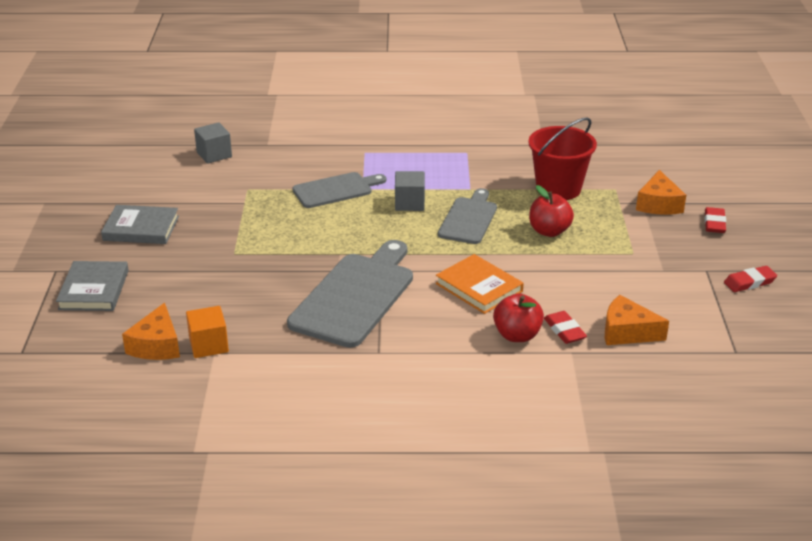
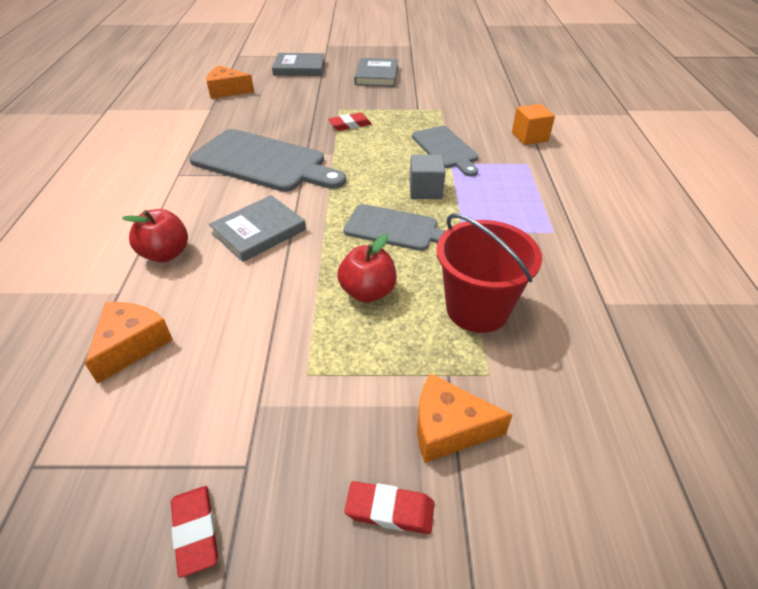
camera: 90 degrees right, 10 degrees up
orange cube [186,306,229,358] -> orange cube moved to [512,104,555,145]
grey cube [194,122,232,164] -> none
orange book [436,254,524,314] -> grey book [209,195,306,262]
red eraser [544,311,587,344] -> red eraser moved to [328,113,372,131]

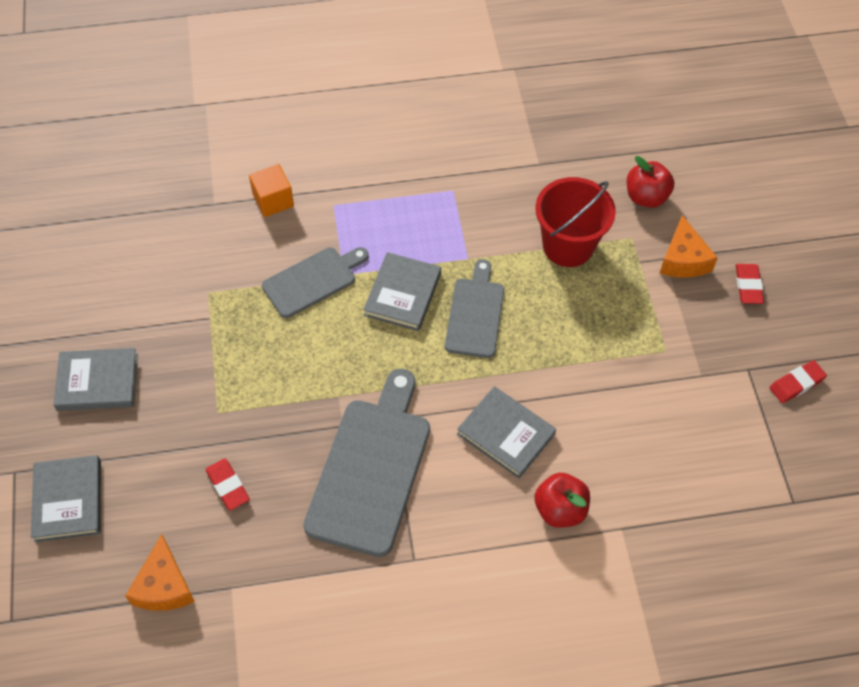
camera: 100 degrees left, 15 degrees up
orange cheese [85,302,173,384] -> none
red eraser [328,113,372,131] -> red eraser moved to [205,459,250,511]
red apple [337,234,397,303] -> red apple moved to [627,156,674,208]
grey cube [410,155,445,199] -> grey book [363,252,441,331]

